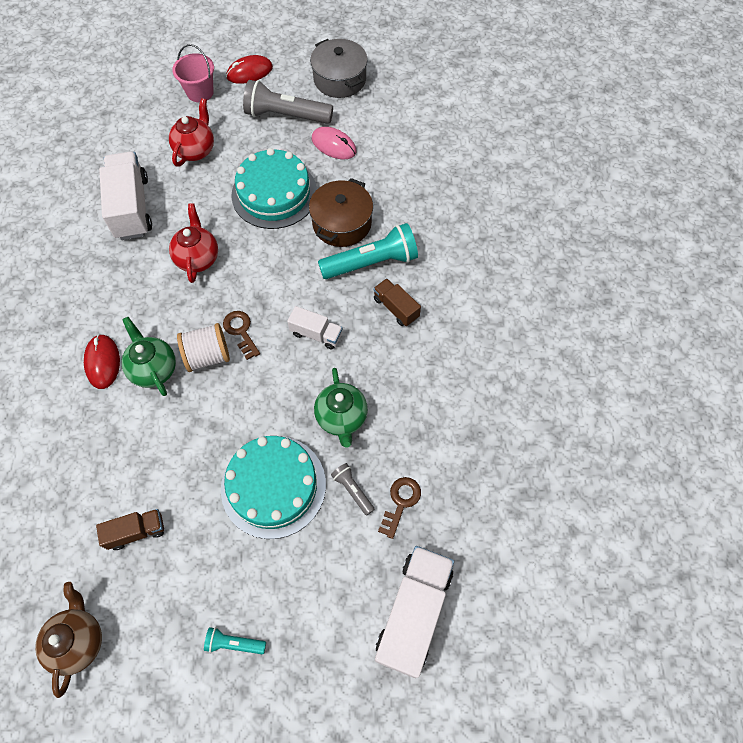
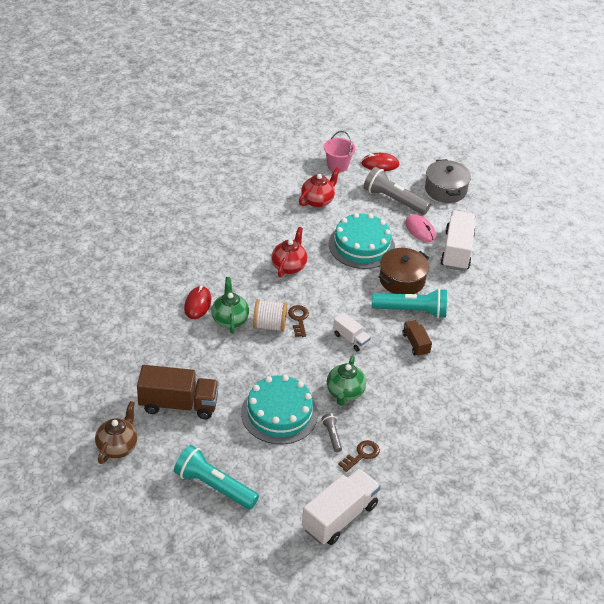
camera: 20 degrees right, 20 degrees down
brown truck [96,509,164,550] -> brown truck [137,365,219,419], size x1.87
white truck [99,152,152,240] -> white truck moved to [440,210,476,271]
turquoise flashlight [204,627,266,654] -> turquoise flashlight [174,445,259,510], size x2.08

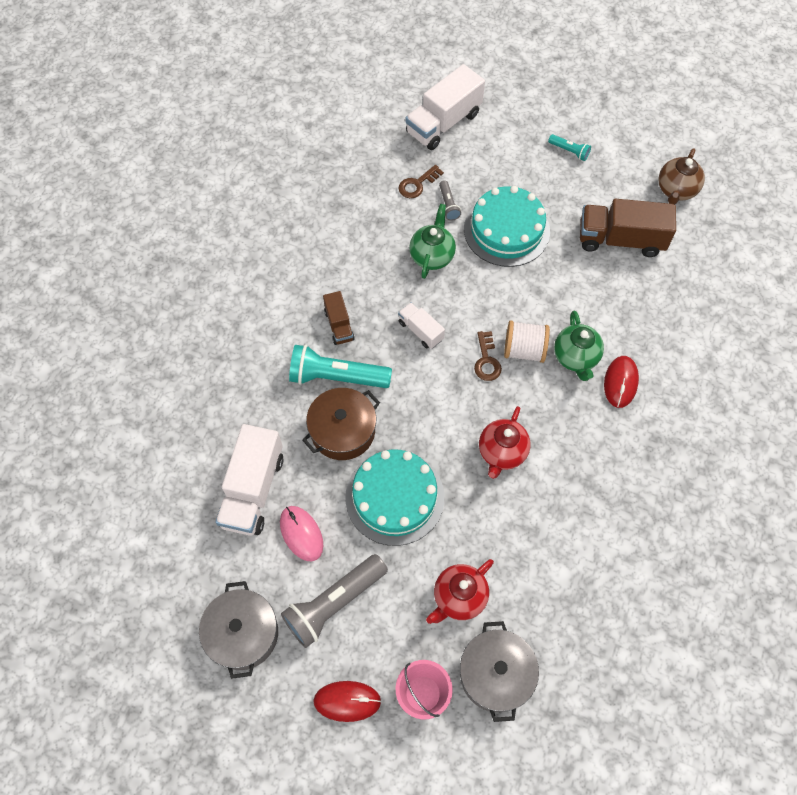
camera: 175 degrees left, 20 degrees up
turquoise flashlight [174,445,259,510] -> turquoise flashlight [548,134,591,161], size x0.48
grey flashlight [364,167,431,215] -> grey flashlight turned 105 degrees clockwise [281,554,388,648]
none -> grey pot [460,621,539,722]

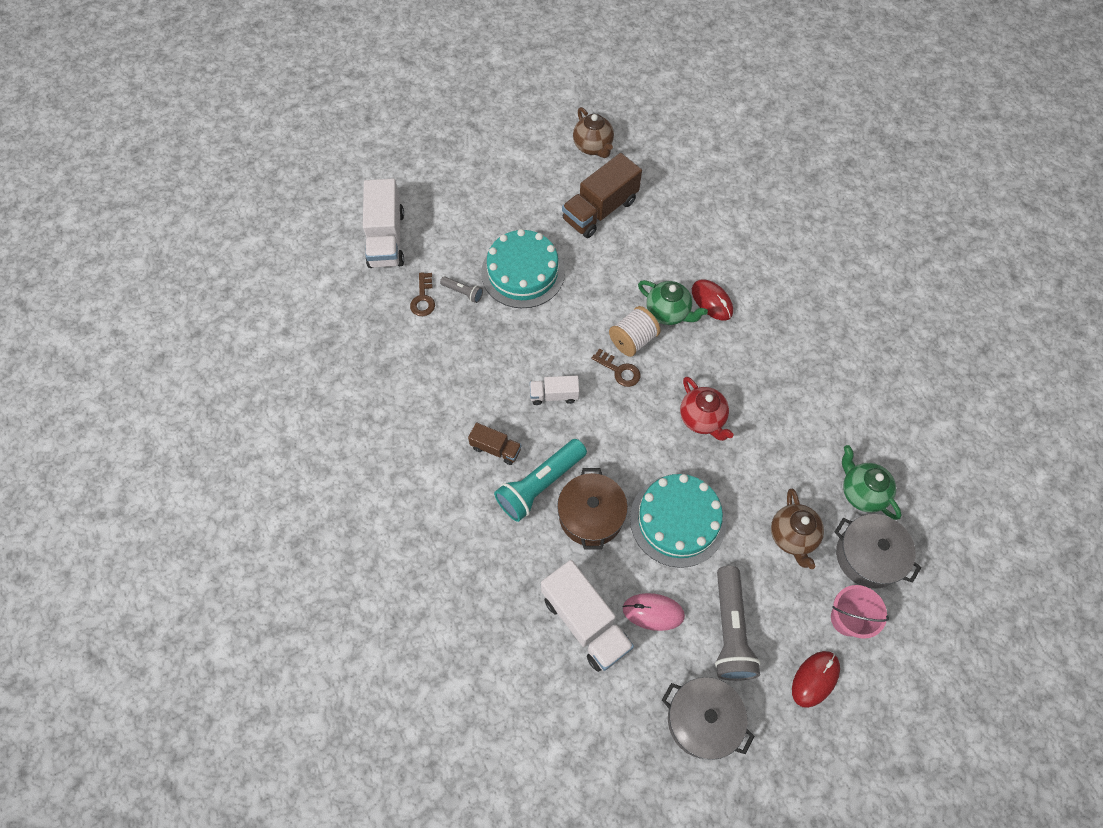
camera: 50 degrees left, 0 degrees up
green teapot [409,204,456,279] -> green teapot moved to [842,445,901,520]
red teapot [426,559,494,624] -> brown teapot [771,489,824,569]
turquoise flashlight [548,134,591,161] -> none

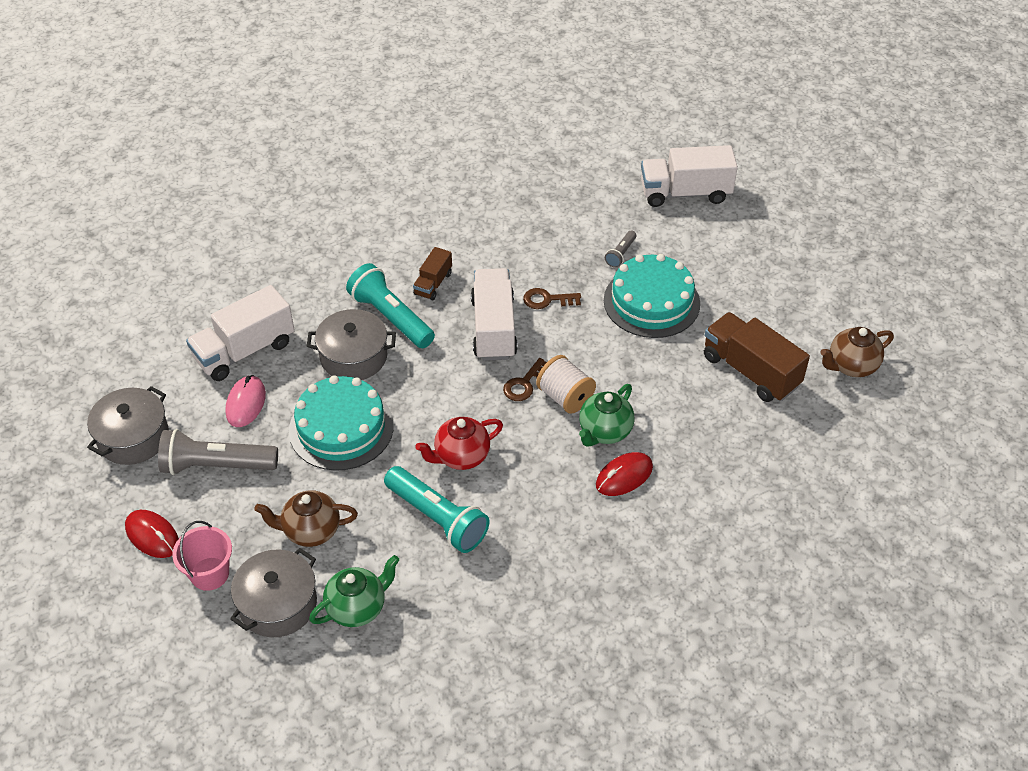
camera: 90 degrees right, 15 degrees down
brown key [410,272,435,316] -> brown key moved to [523,288,581,309]
white truck [530,376,579,405] -> white truck [471,268,518,361], size x1.87
brown pot [557,468,628,550] -> grey pot [307,309,396,380]
none -> turquoise flashlight [384,466,489,553]

